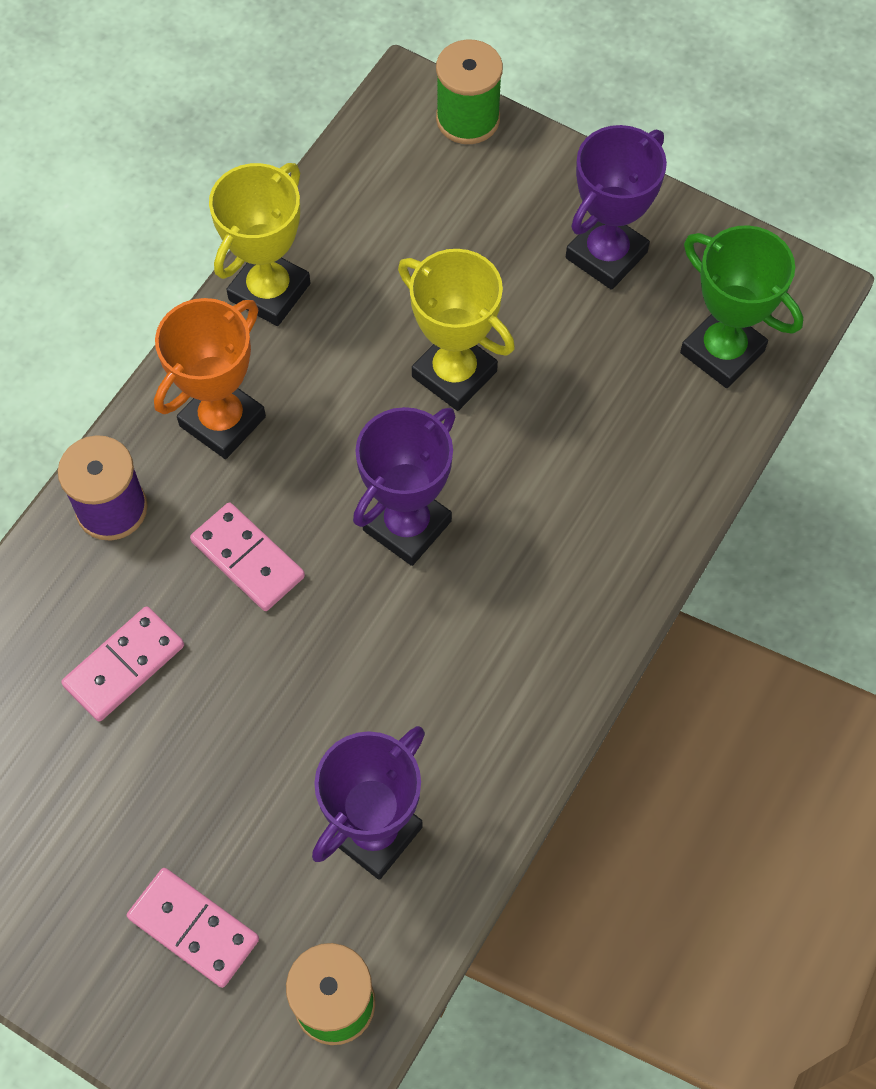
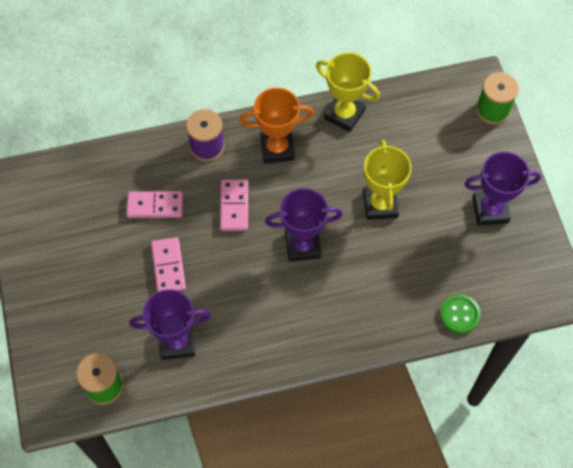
camera: 45 degrees right, 0 degrees up
pink domino [127,868,259,988] -> pink domino moved to [151,237,186,292]
yellow trophy [209,163,310,326] -> yellow trophy turned 45 degrees clockwise [316,52,380,132]
green trophy [680,225,803,388] -> none
none -> green button [440,294,481,334]

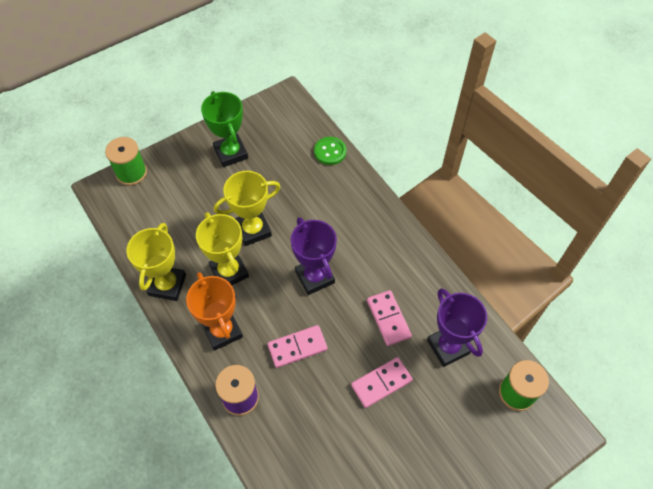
camera: 110 degrees left, 5 degrees down
pink domino [126,191,183,218] -> pink domino moved to [367,290,412,346]
purple trophy [464,152,541,226] -> green trophy [201,91,248,167]
none -> yellow trophy [196,212,249,285]

